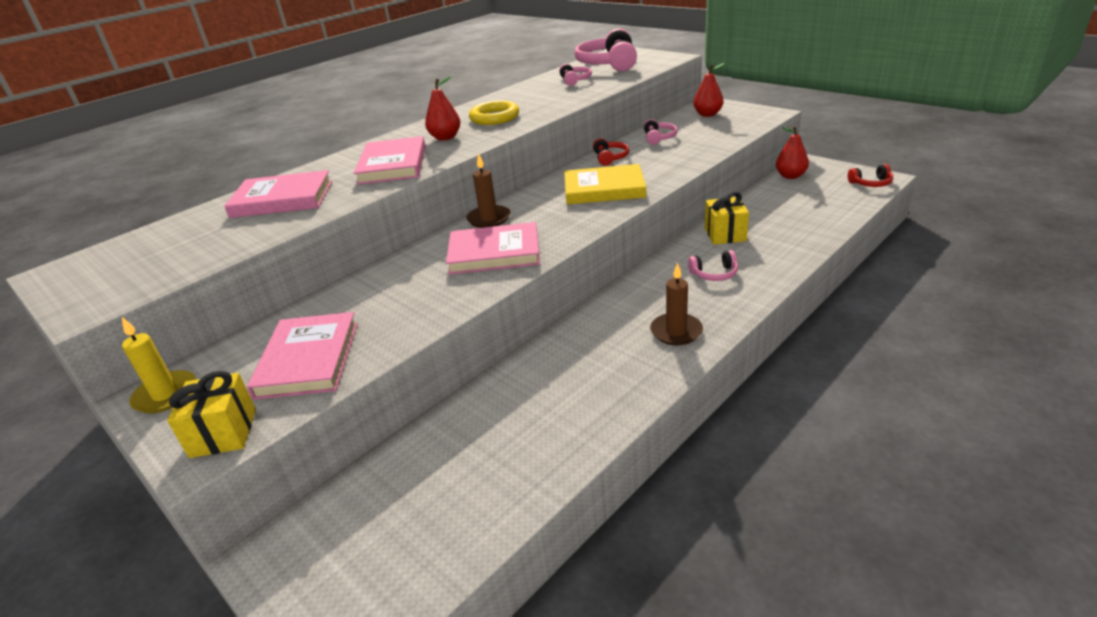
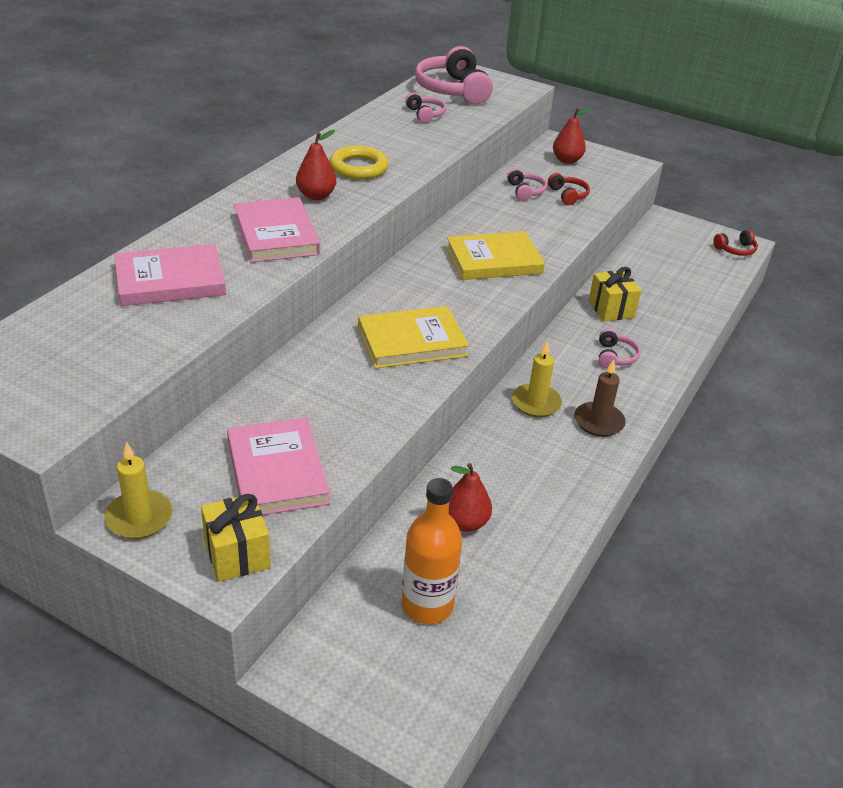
camera: 20 degrees left, 5 degrees up
pink book [446,222,540,275] -> yellow book [358,306,469,369]
brown candle [466,153,511,228] -> none
red headphones [593,139,629,166] -> red headphones moved to [548,173,590,205]
pink headphones [688,250,738,281] -> pink headphones turned 60 degrees counterclockwise [599,328,640,369]
red pear [776,126,809,179] -> red pear moved to [449,463,492,532]
none -> orange bottle [401,478,462,624]
none -> yellow candle [512,340,562,417]

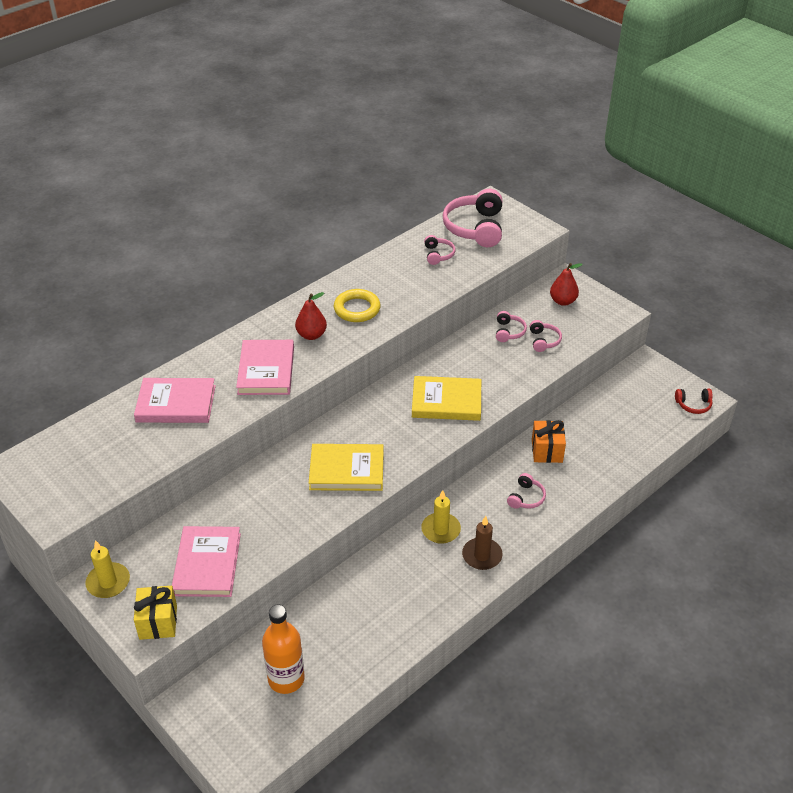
camera: 20 degrees right, 5 degrees up
red pear [449,463,492,532] -> none
red headphones [548,173,590,205] -> pink headphones [530,320,562,352]
yellow gift [589,267,641,322] -> orange gift [532,420,566,463]

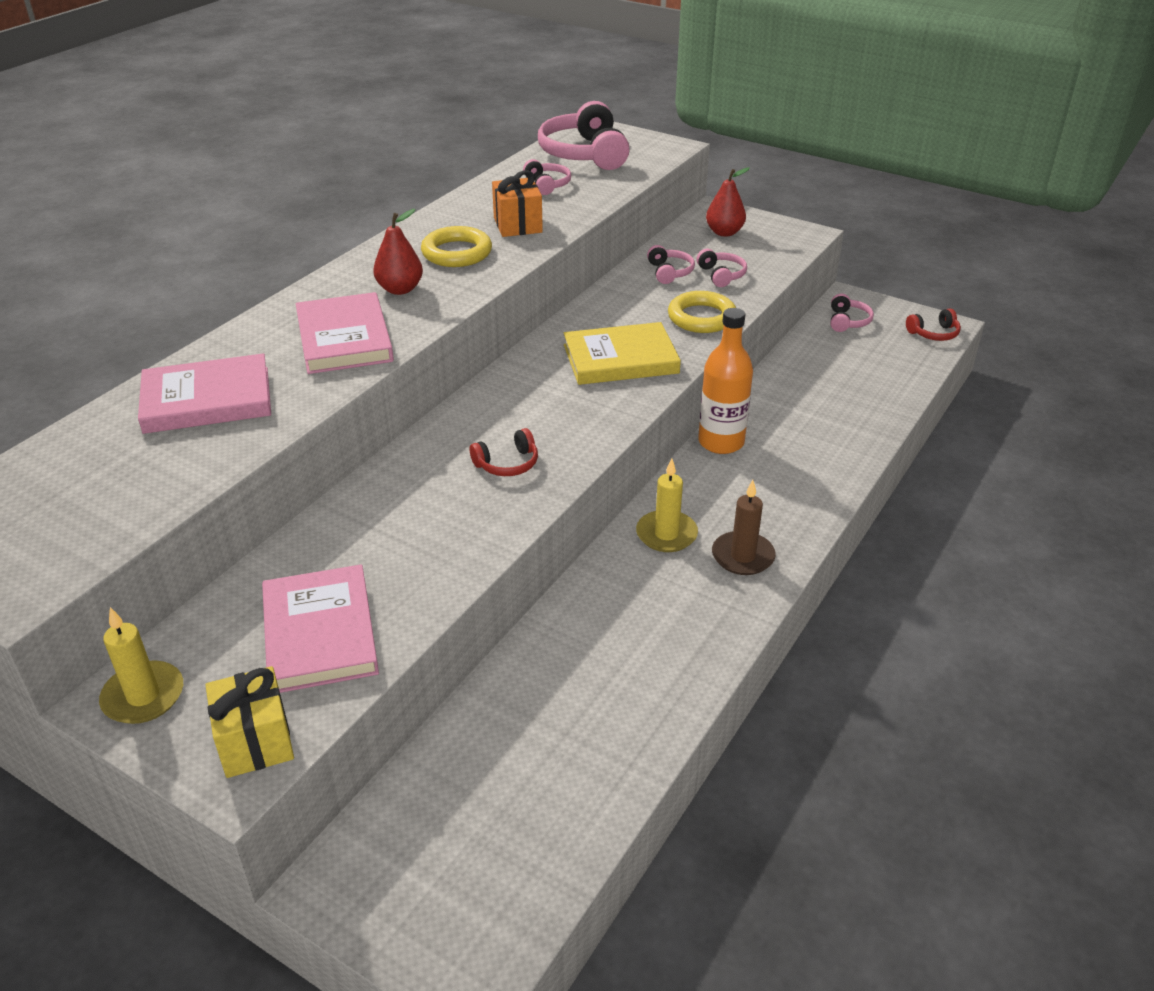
camera: 15 degrees left, 5 degrees down
orange bottle [262,605,305,694] -> orange bottle moved to [698,308,753,454]
yellow book [309,444,384,491] -> red headphones [470,428,538,476]
pink headphones [507,473,546,509] -> pink headphones moved to [831,294,874,332]
orange gift [532,420,566,463] -> orange gift moved to [492,170,543,237]
none -> yellow ring [668,291,736,333]

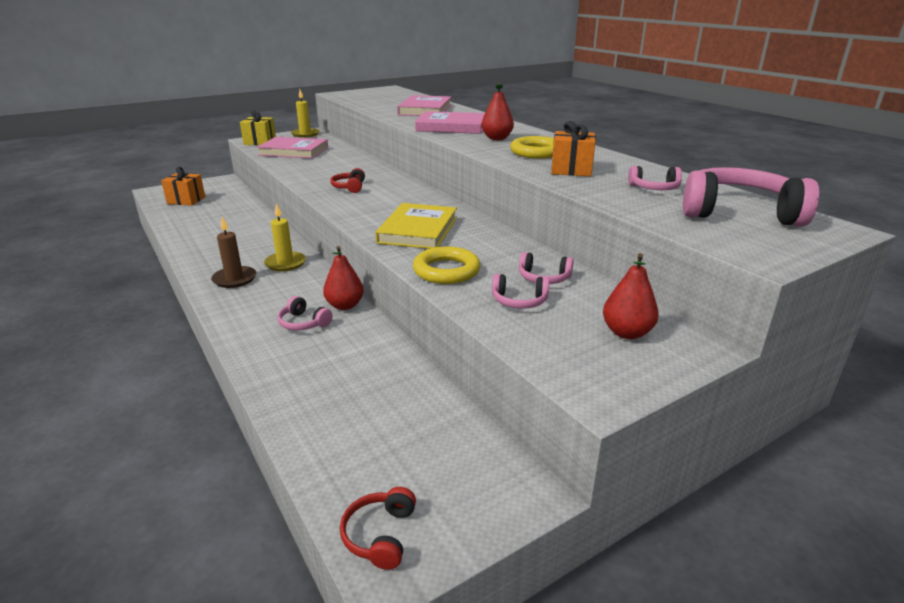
camera: 115 degrees right, 10 degrees down
orange bottle [698,308,753,454] -> red pear [323,246,364,310]
pink headphones [831,294,874,332] -> pink headphones moved to [278,296,332,330]
none -> orange gift [161,167,205,206]

